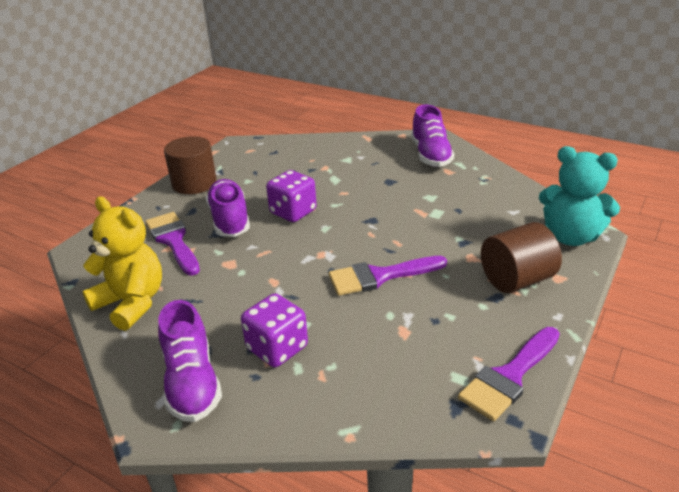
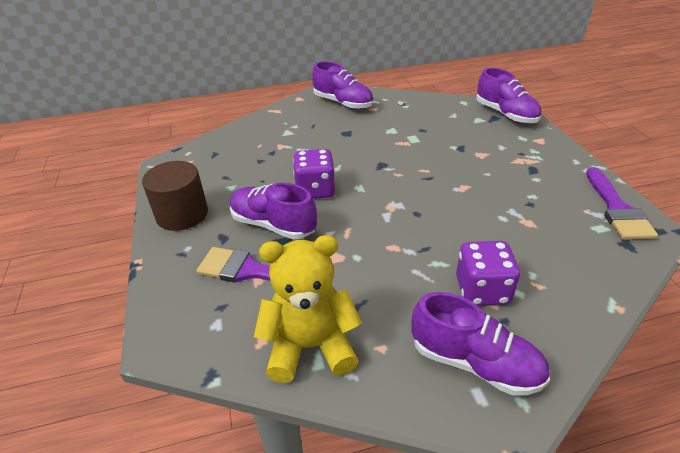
camera: 45 degrees left, 5 degrees up
purple brush [329,256,447,296] -> none
brown cylinder [481,222,562,293] -> none
turquoise teddy bear [539,146,620,246] -> purple shoe [476,68,541,124]

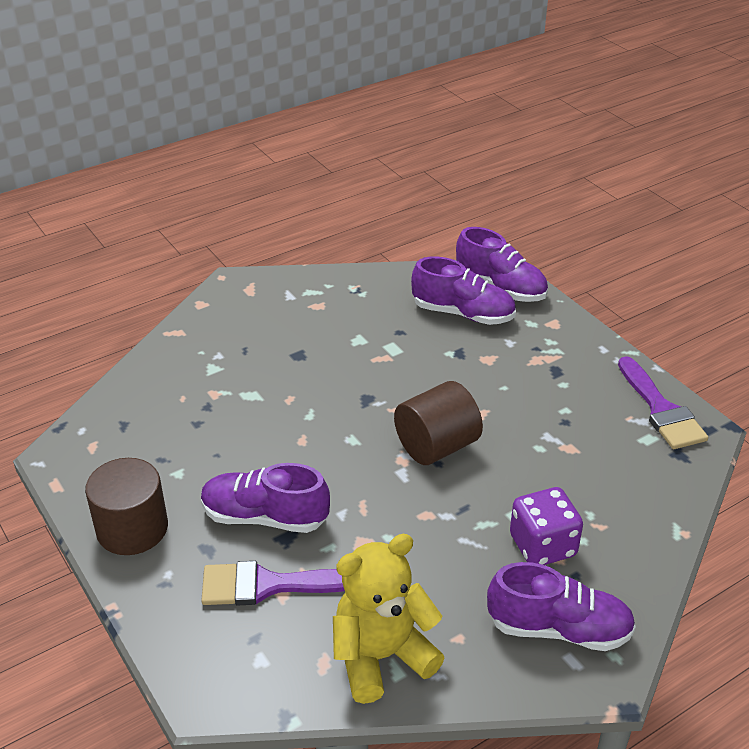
camera: 20 degrees left, 0 degrees up
purple dice [293,149,335,199] -> none
purple shoe [312,61,373,109] -> purple shoe moved to [411,257,516,325]
none -> brown cylinder [394,381,483,465]

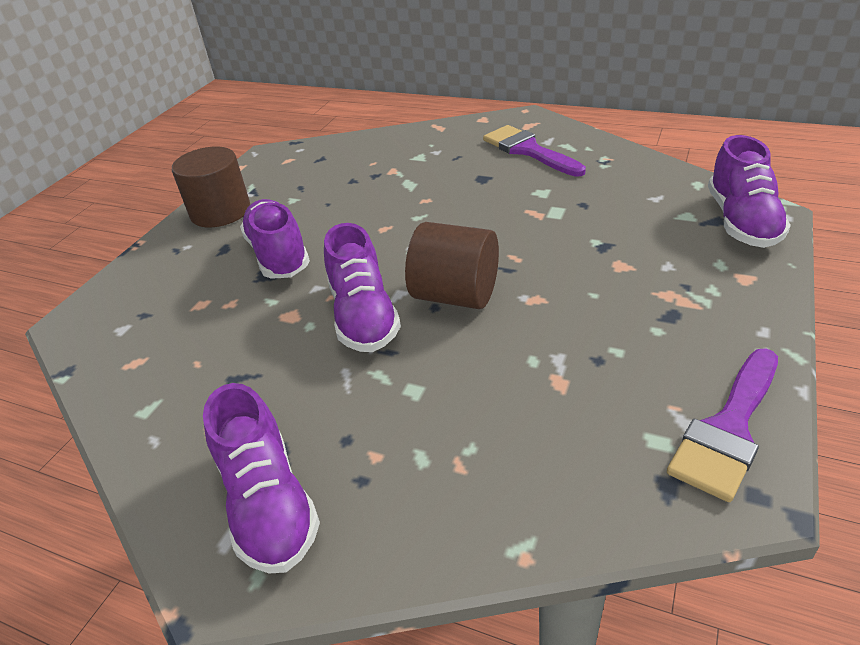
camera: 60 degrees right, 0 degrees up
purple brush [201,561,345,606] -> purple brush moved to [483,125,586,177]
yellow teddy bear [333,534,445,704] -> none
purple shoe [411,257,516,325] -> purple shoe moved to [324,223,401,352]
purple dice [510,487,583,565] -> none

